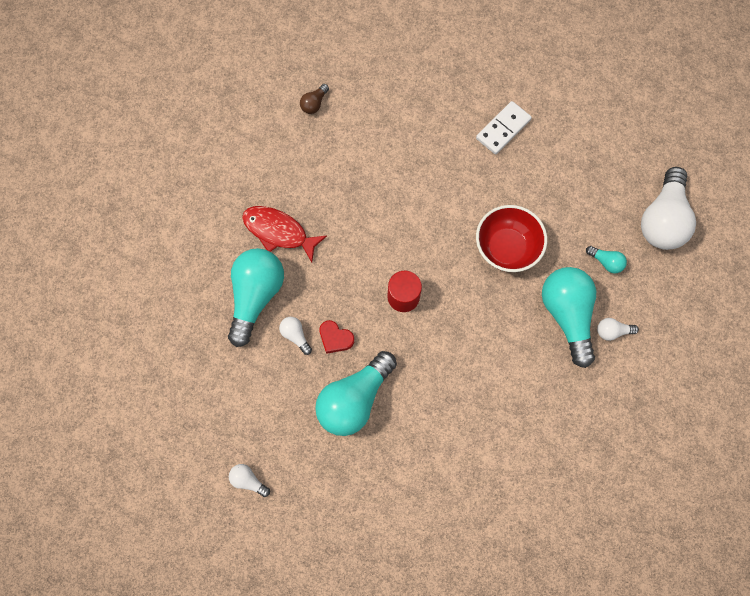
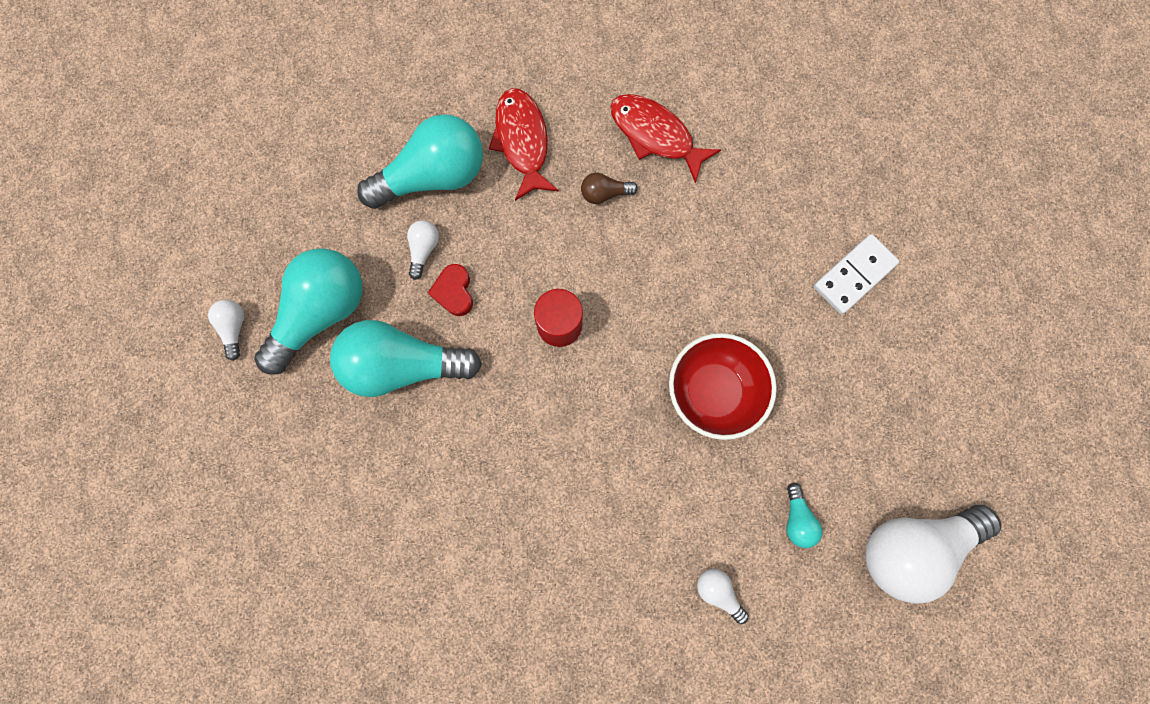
camera: 50 degrees right, 5 degrees up
brown light bulb [300,84,329,114] -> brown light bulb moved to [581,172,638,204]
white domino [476,101,532,155] -> white domino turned 45 degrees counterclockwise [813,234,899,314]
turquoise light bulb [542,267,596,368] -> turquoise light bulb moved to [254,248,363,375]
none -> red fish [610,94,721,183]

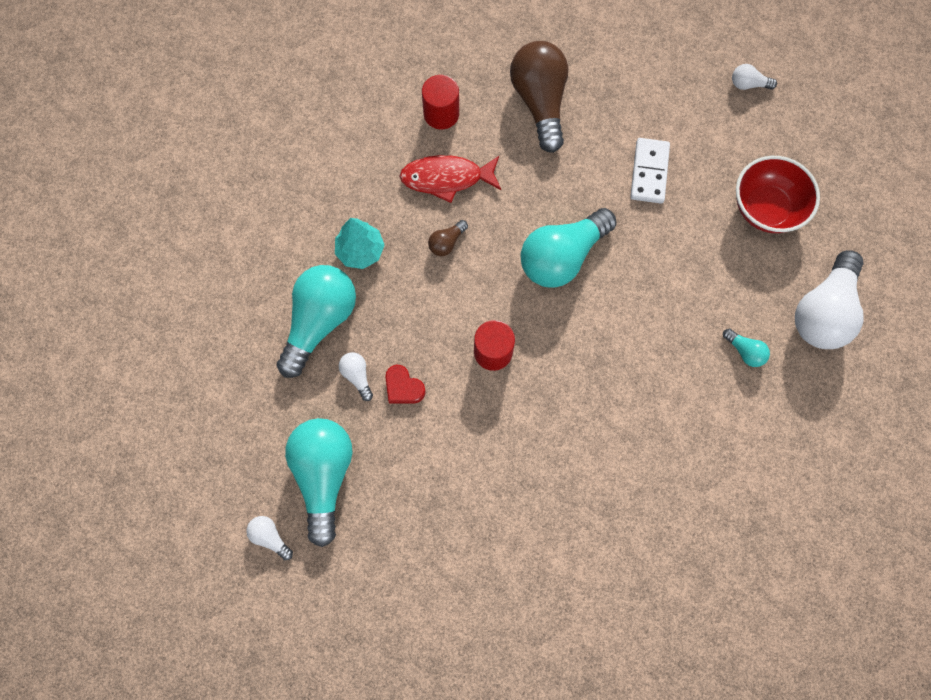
camera: 40 degrees left, 5 degrees down
turquoise light bulb [330,320,482,397] -> turquoise light bulb moved to [521,208,617,288]
red fish [489,88,558,201] -> turquoise tree [335,218,385,269]
red bowl [669,333,777,440] -> red bowl moved to [736,156,820,233]
white light bulb [697,569,749,624] -> white light bulb moved to [732,64,777,90]
none -> red cylinder [422,75,459,129]
none -> brown light bulb [510,41,568,153]

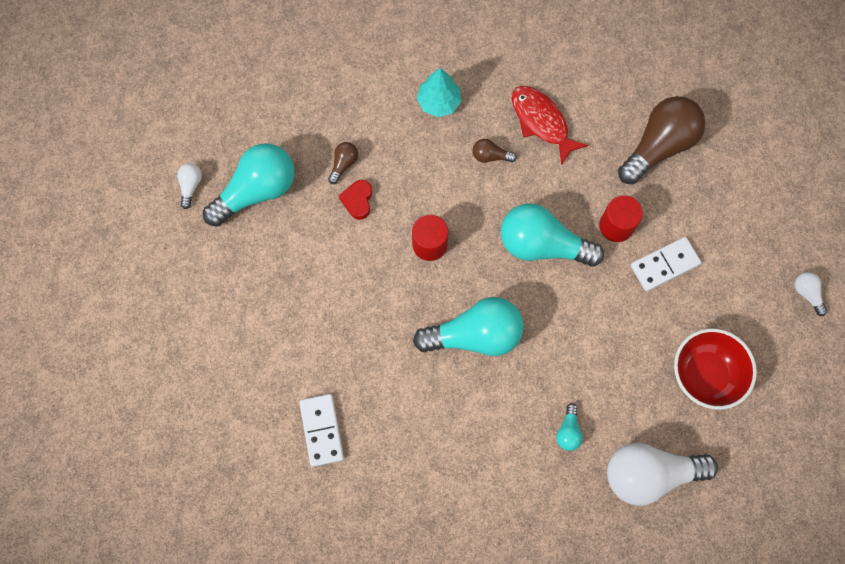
camera: 55 degrees right, 0 degrees up
turquoise light bulb [277,265,356,378] -> turquoise light bulb moved to [413,297,524,356]
white light bulb [339,352,373,401] -> brown light bulb [328,142,358,184]
red cylinder [422,75,459,129] -> red cylinder moved to [599,196,643,242]
none -> white domino [299,394,344,467]

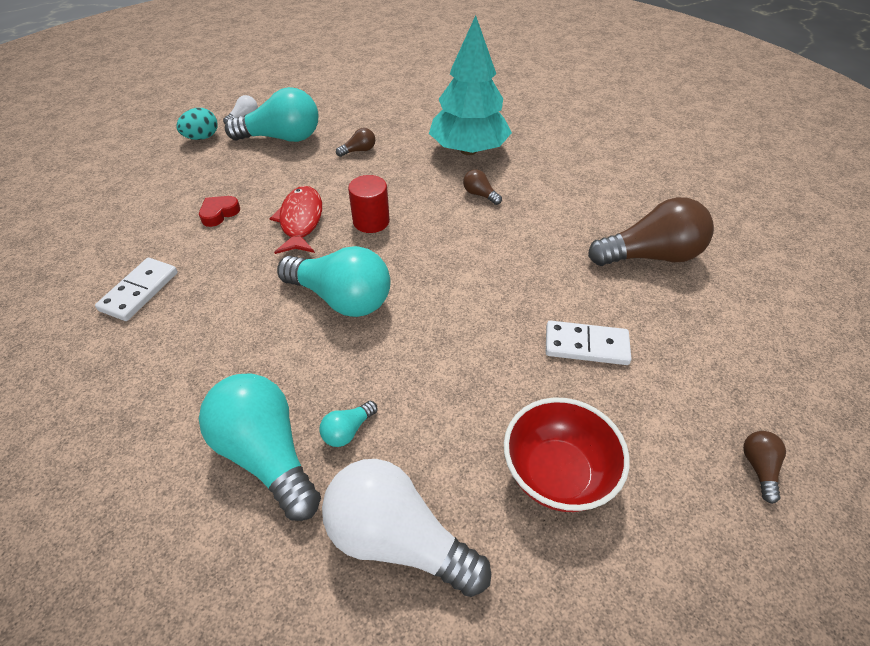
camera: 35 degrees right, 25 degrees down
red heart [339,180,372,220] -> red heart moved to [199,196,240,227]
turquoise tree [417,68,461,117] -> turquoise tree [429,15,512,155], size x1.90
turquoise light bulb [501,204,604,267] -> turquoise light bulb moved to [199,373,321,521]
red fish [512,86,588,166] -> red fish moved to [269,186,322,254]
red cylinder [599,196,643,242] -> none
white light bulb [795,272,827,316] -> brown light bulb [743,431,786,504]
none -> turquoise egg [176,108,218,140]

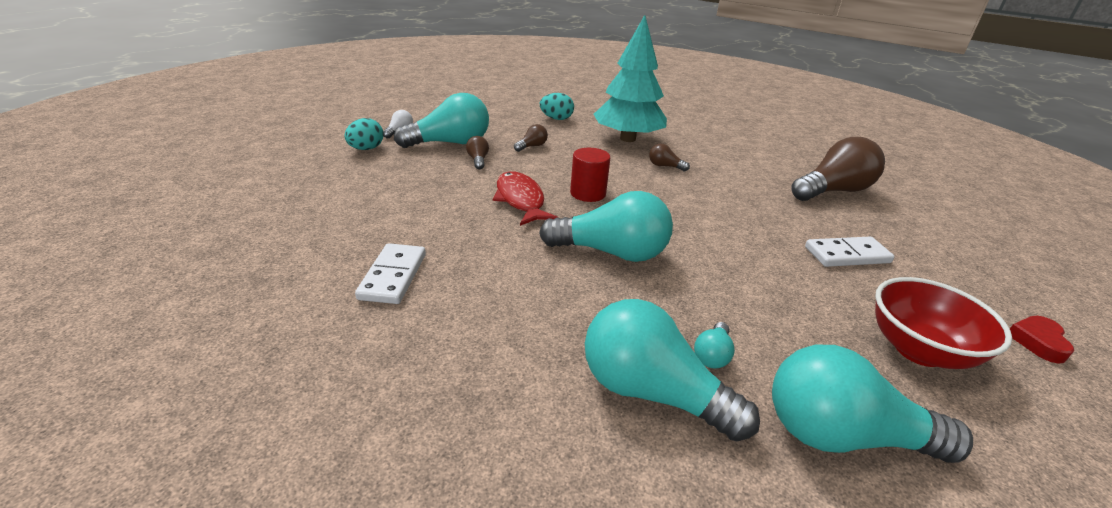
camera: 20 degrees left, 15 degrees down
red heart [199,196,240,227] -> red heart moved to [1010,316,1074,364]
white light bulb [322,459,491,597] -> turquoise light bulb [772,345,973,463]
brown light bulb [743,431,786,504] -> brown light bulb moved to [466,136,489,169]
none -> turquoise egg [540,93,574,120]

